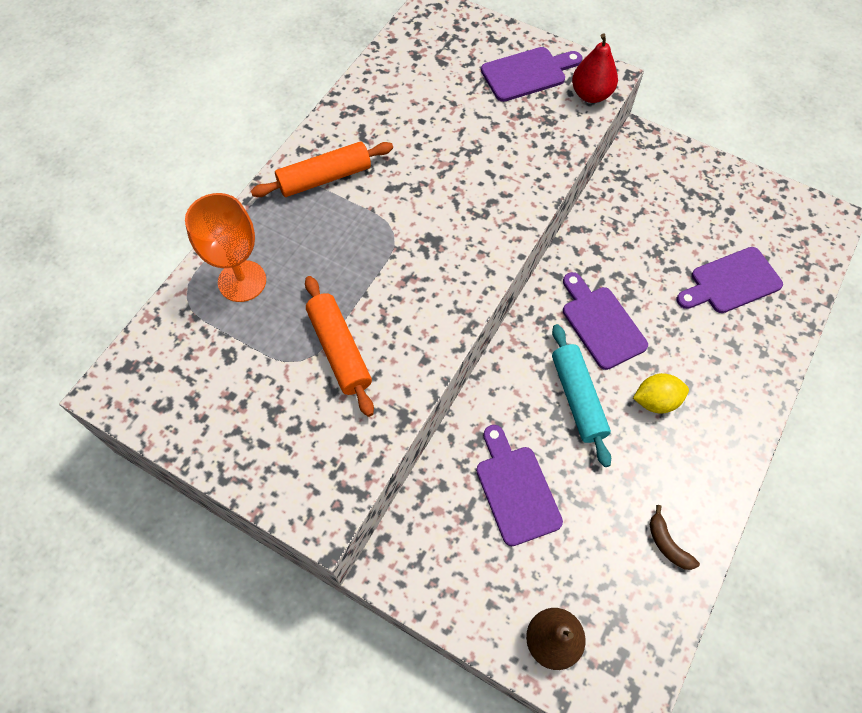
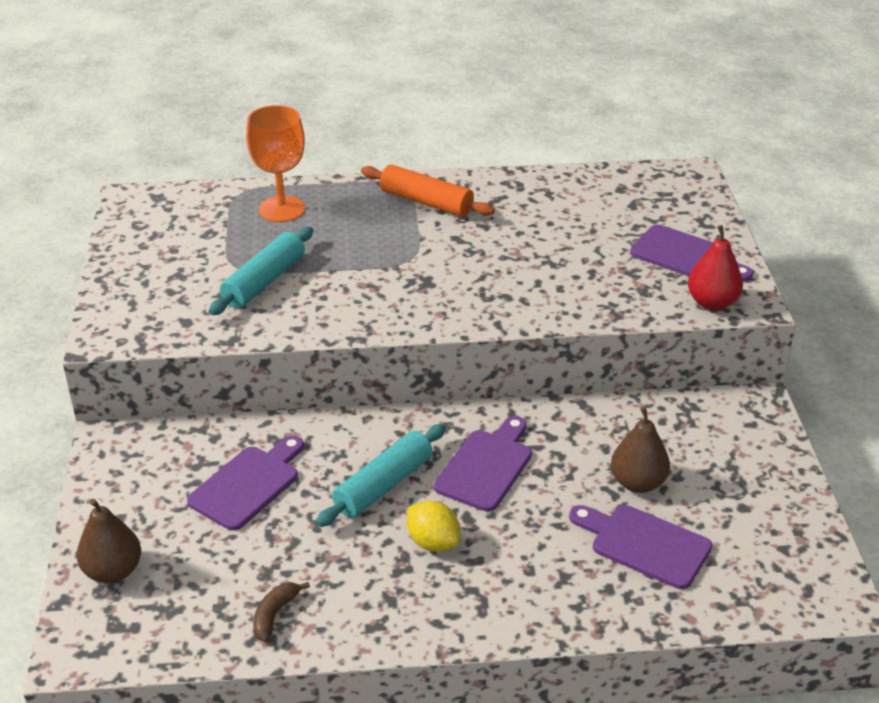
camera: 55 degrees right, 25 degrees down
orange rolling pin [305,276,374,417] -> turquoise rolling pin [209,227,313,315]
none -> brown pear [611,407,670,493]

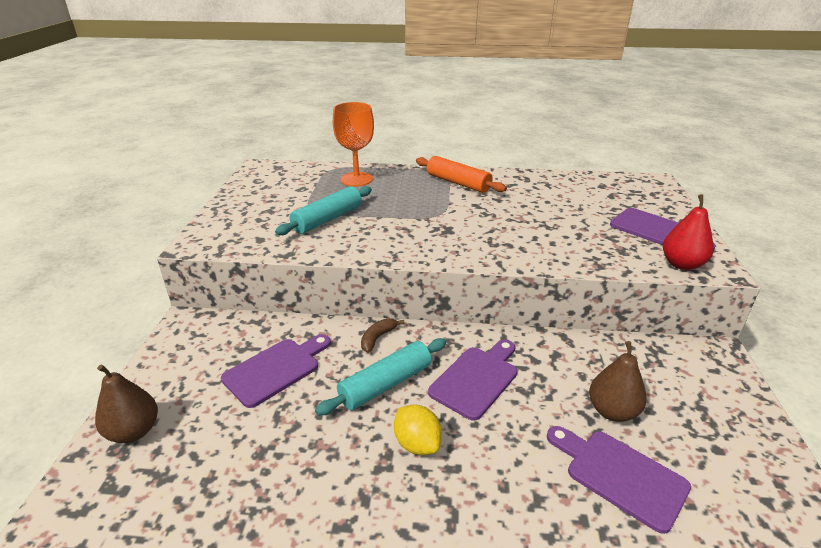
camera: 10 degrees right, 5 degrees down
brown banana [253,582,310,642] -> brown banana moved to [361,318,404,353]

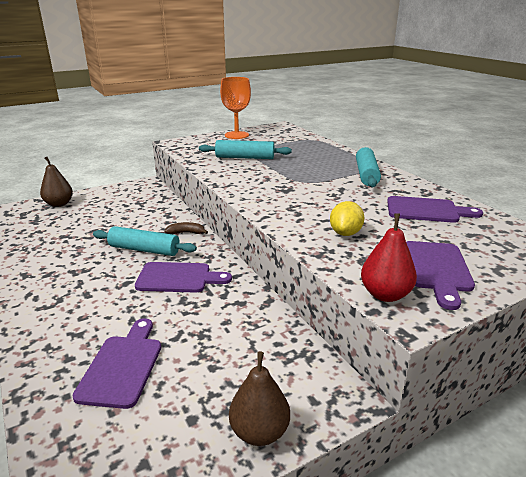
camera: 55 degrees right, 5 degrees down
purple cutting board [221,334,331,408] -> purple cutting board moved to [387,196,483,223]
orange goblet [333,102,374,186] -> orange goblet moved to [220,77,251,139]
yellow lemon [394,404,442,455] -> yellow lemon moved to [330,201,365,236]
orange rolling pin [416,156,507,193] -> turquoise rolling pin [356,147,381,187]
brown pear [589,341,647,422] -> brown pear moved to [229,351,290,446]

